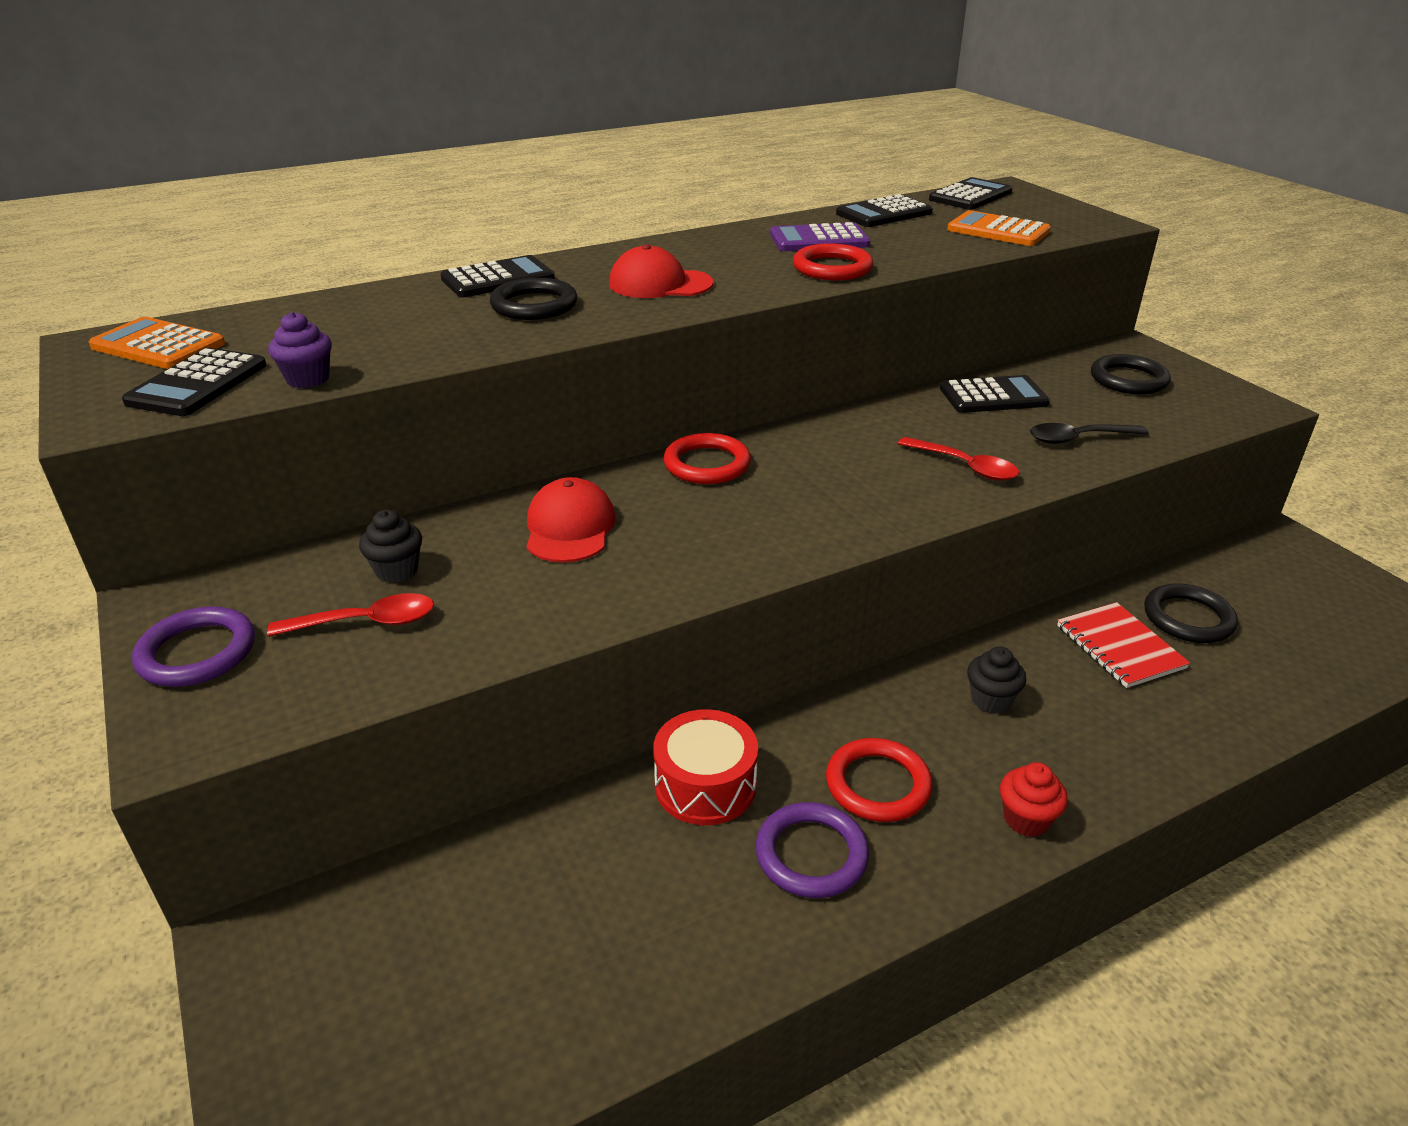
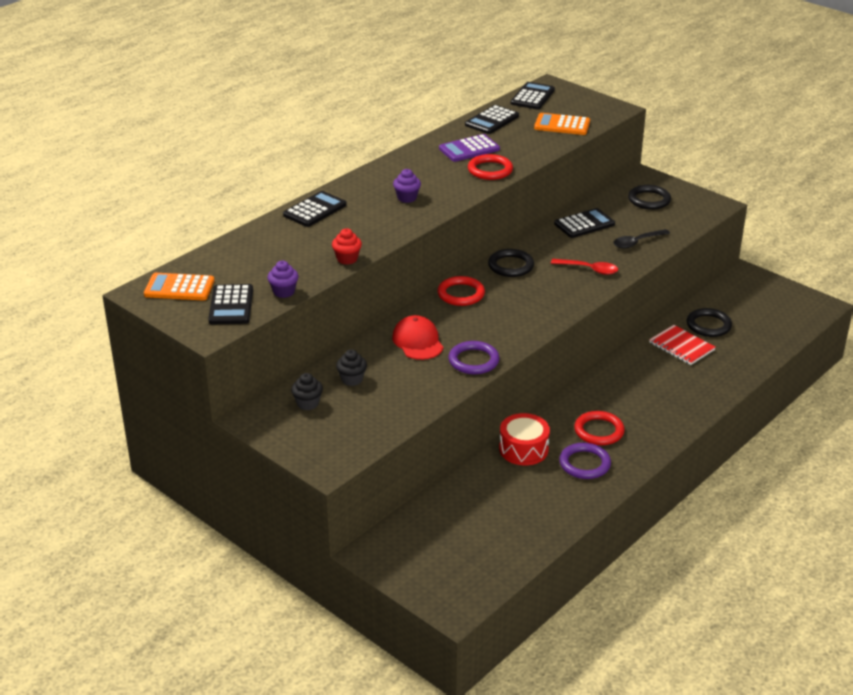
camera: 20 degrees left, 0 degrees up
purple ring [132,606,255,687] -> purple ring moved to [448,341,500,374]
red spoon [267,593,434,637] -> none
black ring [490,278,577,320] -> black ring moved to [488,249,534,277]
red cap [609,244,713,298] -> purple cupcake [393,169,421,203]
black cupcake [967,646,1026,713] -> black cupcake moved to [291,373,323,410]
red cupcake [1000,762,1068,837] -> red cupcake moved to [332,228,362,265]

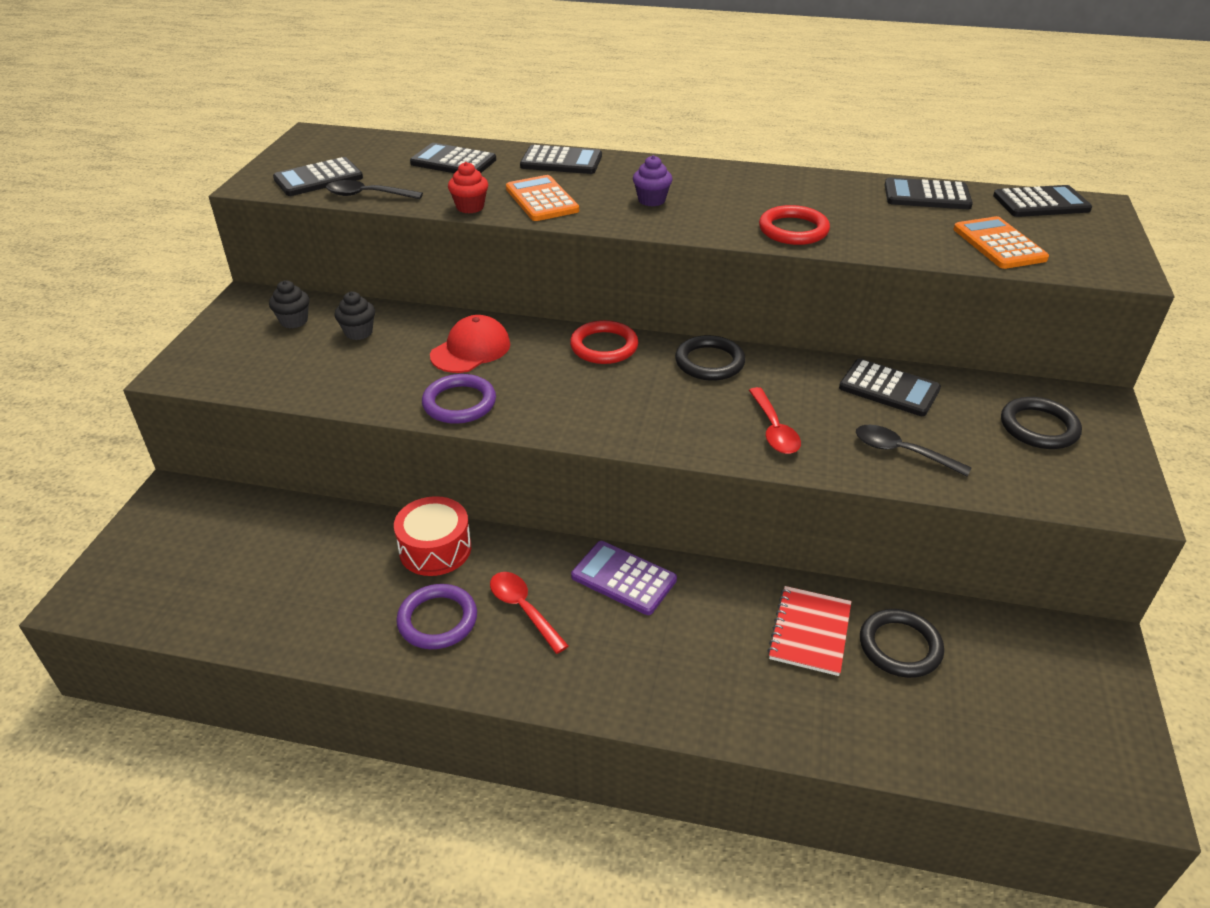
camera: 60 degrees right, 5 degrees up
orange calculator [144,273,214,301] -> orange calculator moved to [506,175,579,221]
purple cupcake [267,261,299,298] -> black spoon [326,180,423,199]
purple calculator [439,134,500,162] -> purple calculator moved to [571,541,677,615]
red ring [574,411,625,445] -> red spoon [490,572,569,654]
none -> black calculator [410,143,496,173]

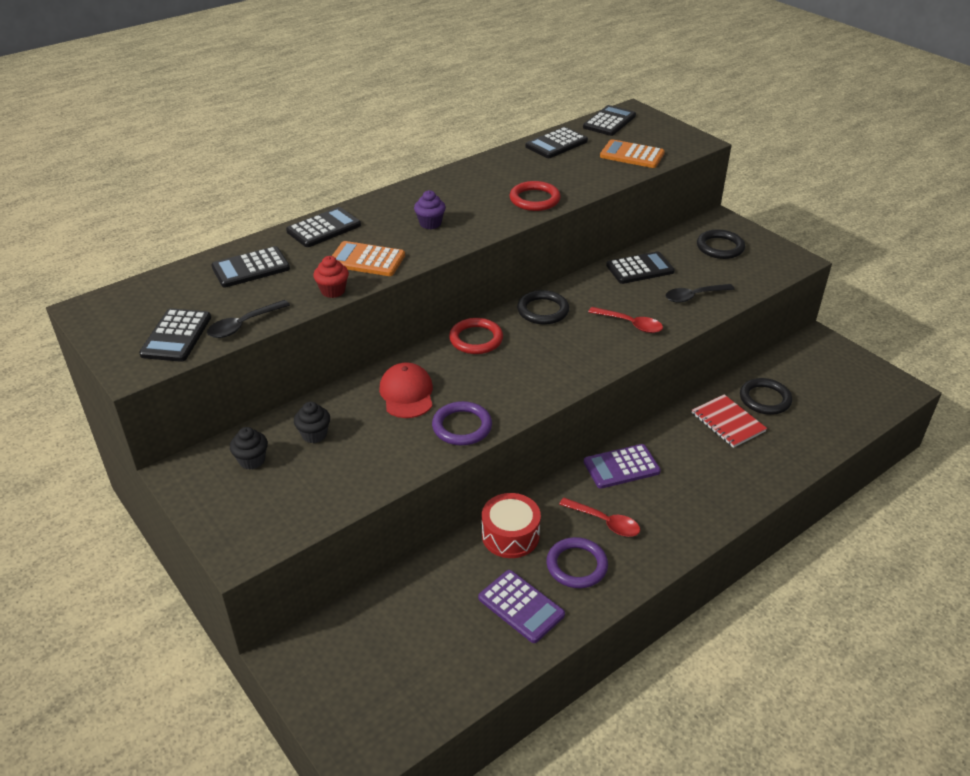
camera: 50 degrees left, 0 degrees up
red spoon [490,572,569,654] -> red spoon turned 150 degrees counterclockwise [559,498,640,537]
none -> purple calculator [478,570,565,643]

